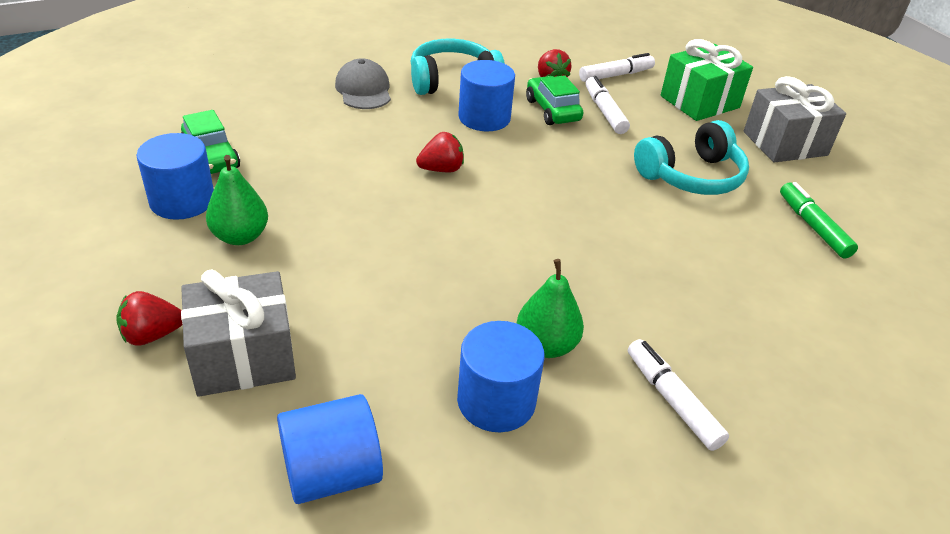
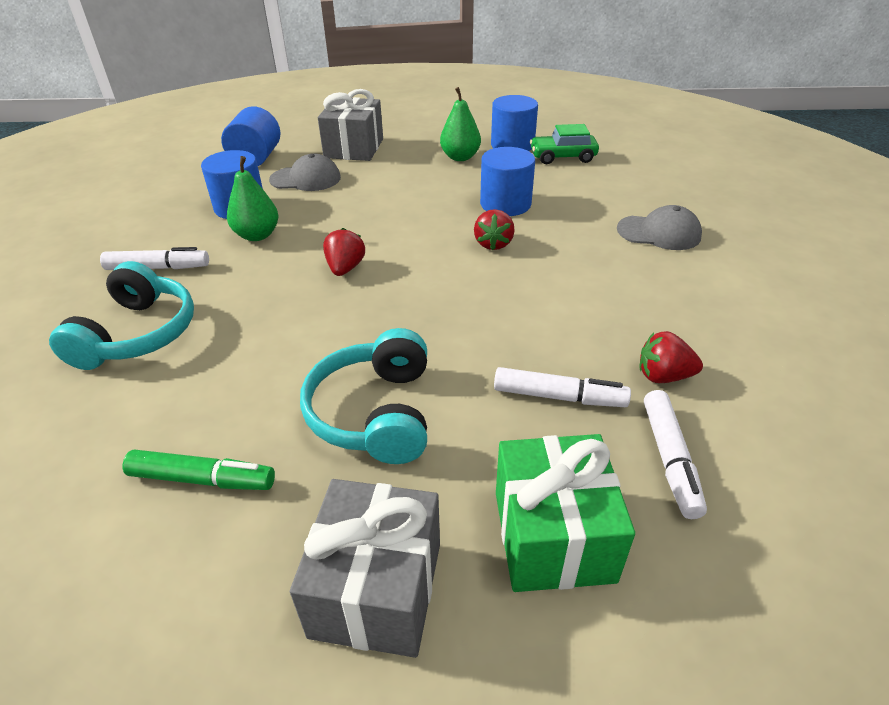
camera: 120 degrees right, 0 degrees up
red strawberry [116,291,183,346] -> red strawberry moved to [323,228,365,276]
turquoise headphones [411,39,505,95] -> turquoise headphones moved to [49,261,194,370]
blue cylinder [458,60,515,131] -> blue cylinder moved to [480,147,535,216]
green car [526,75,583,125] -> none
none -> grey cap [269,154,341,191]

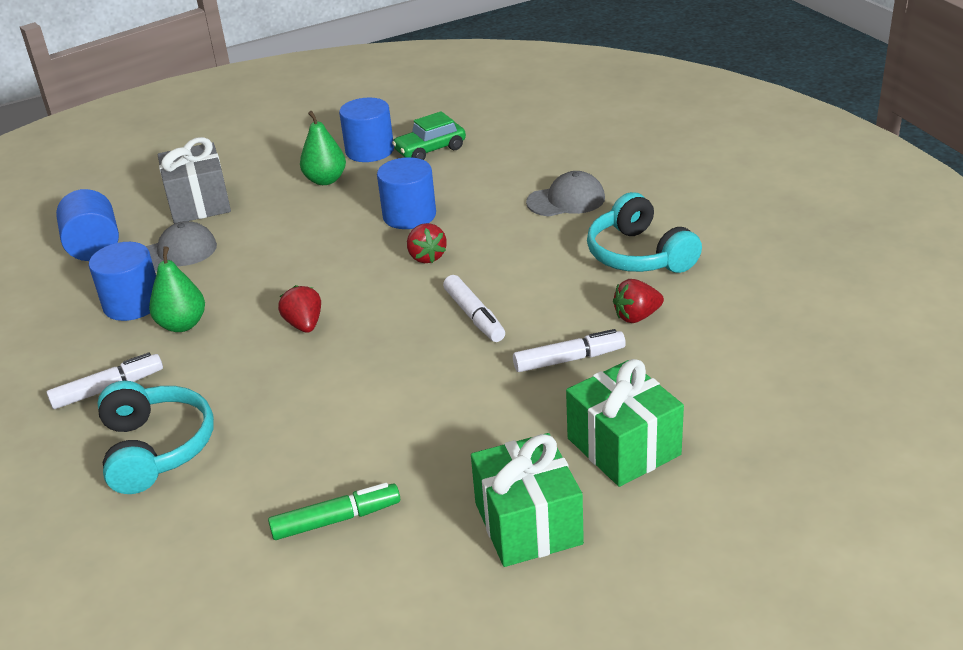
camera: 25 degrees left, 5 degrees down
grey gift [290,479,440,658] -> green gift [471,433,584,567]
turquoise headphones [300,328,427,464] -> turquoise headphones moved to [587,192,702,273]
white marker [644,390,707,519] -> white marker moved to [443,275,505,342]

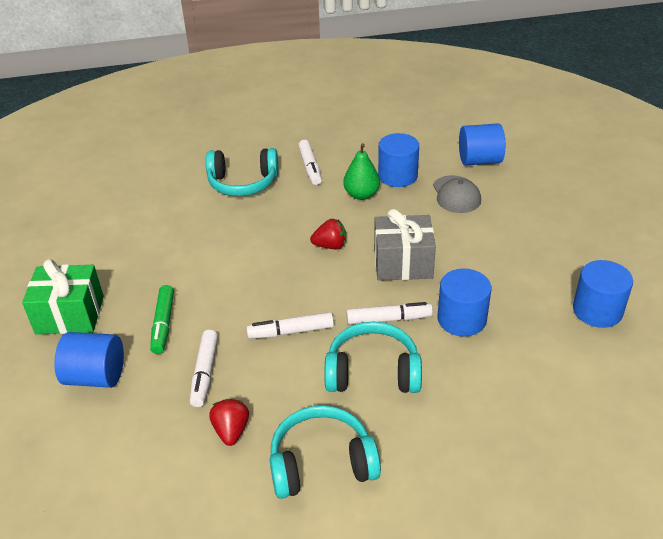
camera: 105 degrees right, 5 degrees up
grey gift [158,137,231,224] -> grey gift moved to [374,209,436,281]
green marker [268,483,400,540] -> green marker moved to [150,285,174,354]
green pear [300,111,346,185] -> none
green car [392,111,466,160] -> none
red strawberry [407,223,447,263] -> white marker [346,302,433,325]
grey cap [526,171,605,216] -> none
green gift [566,359,684,487] -> blue cylinder [54,332,124,388]
none -> turquoise headphones [324,322,422,393]

